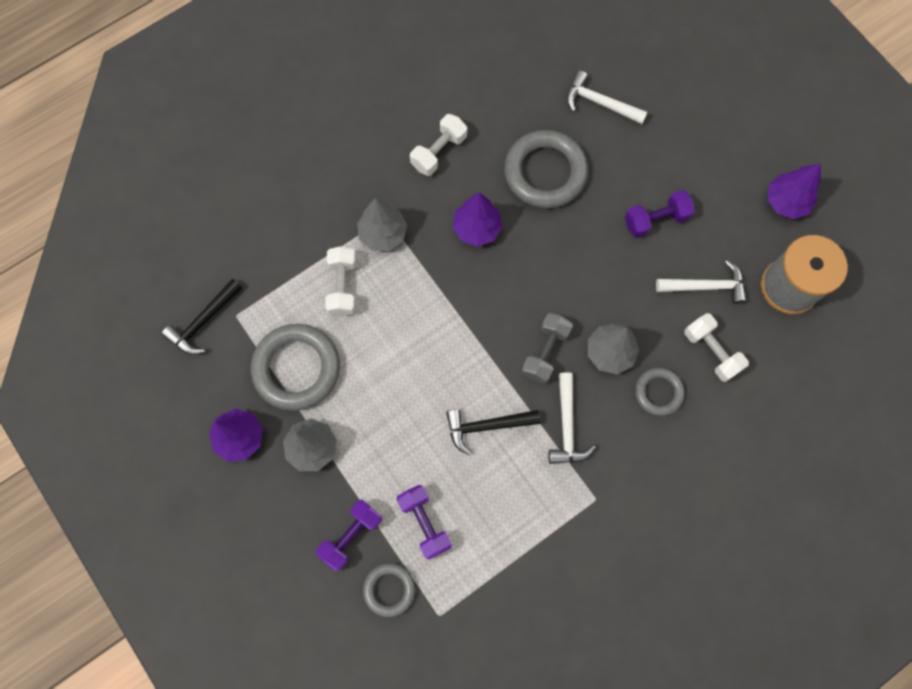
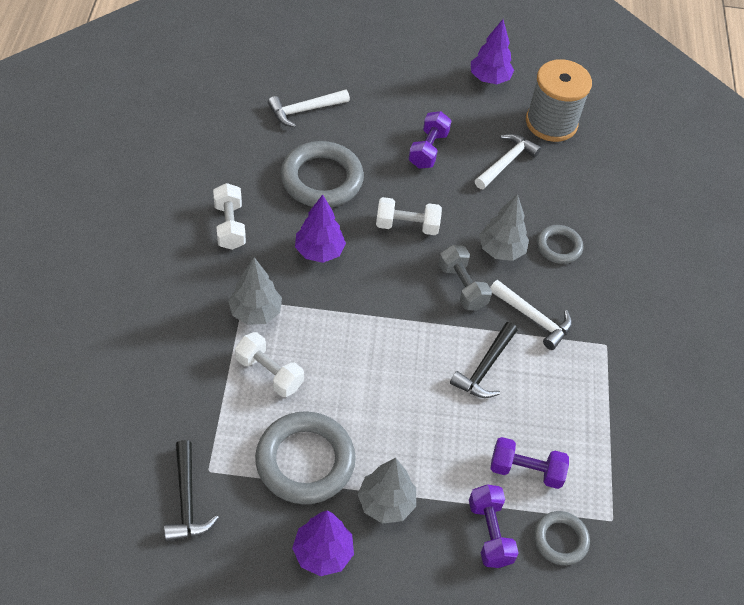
camera: 55 degrees left, 20 degrees down
white dumbbell [684,313,749,382] -> white dumbbell moved to [376,197,442,235]

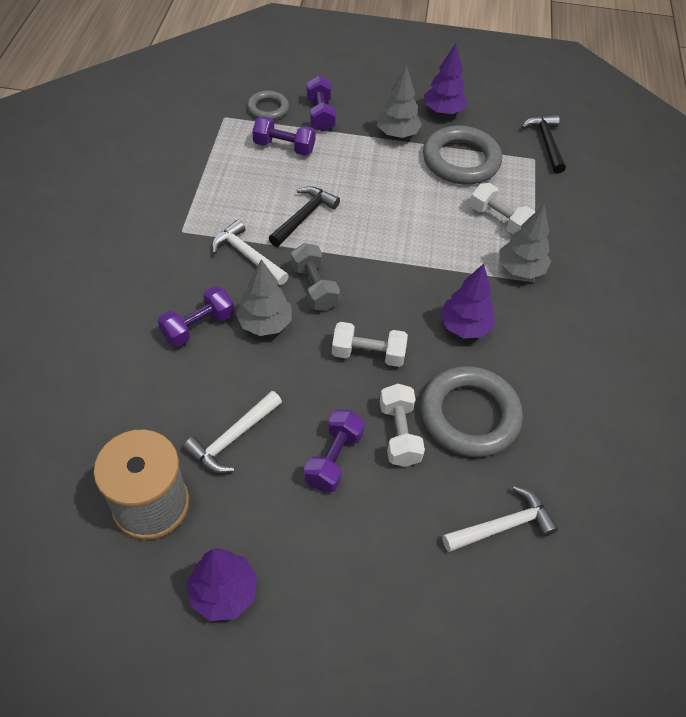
camera: 175 degrees left, 0 degrees up
white dumbbell [213,183,246,250] -> white dumbbell moved to [380,383,425,467]
grey ring [537,225,583,264] -> purple dumbbell [158,286,234,347]

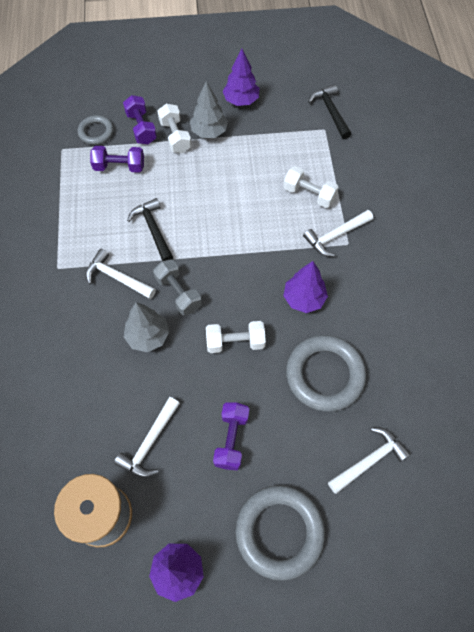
camera: 10 degrees left, 10 degrees up
purple dumbbell [158,286,234,347] -> none
black hammer [269,186,340,247] -> black hammer turned 45 degrees counterclockwise [127,198,173,261]
white dumbbell [380,383,425,467] -> white dumbbell moved to [157,104,191,153]
grey ring [423,126,502,185] -> grey ring moved to [235,485,325,581]
grey tree [500,205,551,279] -> white hammer [303,210,373,257]

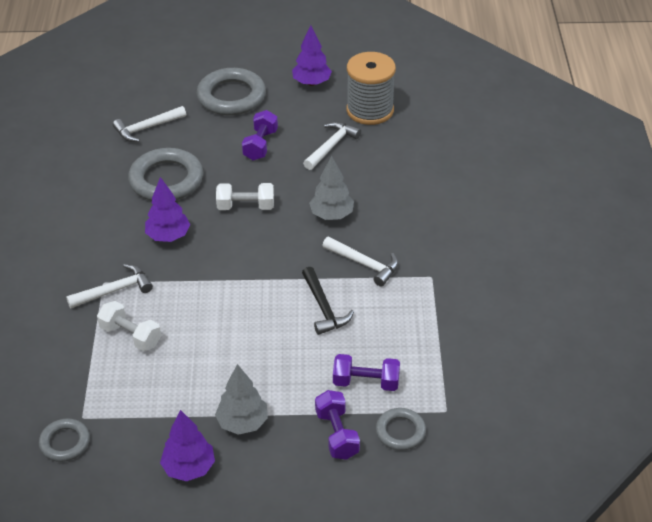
camera: 175 degrees left, 20 degrees down
grey dumbbell [153,259,202,316] -> none
white dumbbell [157,104,191,153] -> none
black hammer [308,84,351,139] -> grey ring [39,419,90,462]

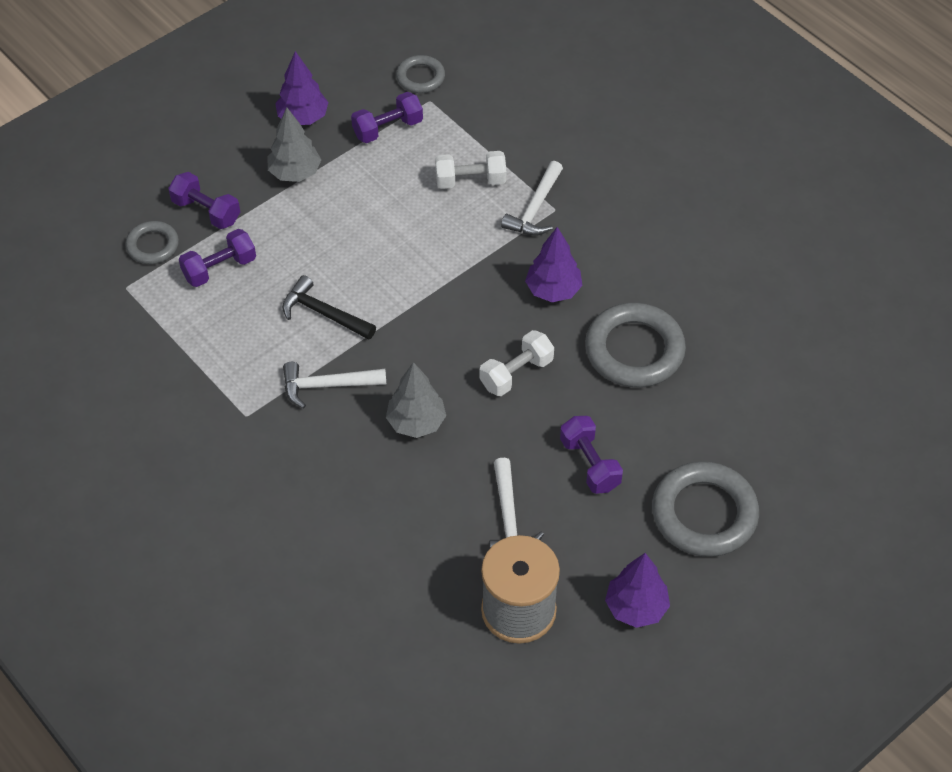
camera: 140 degrees right, 10 degrees up
white hammer [113,106,186,142] -> none
none -> purple dumbbell [351,92,423,143]

